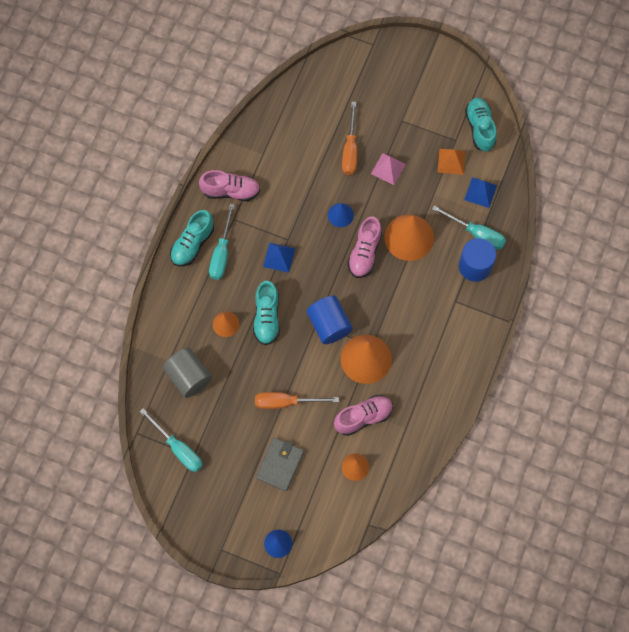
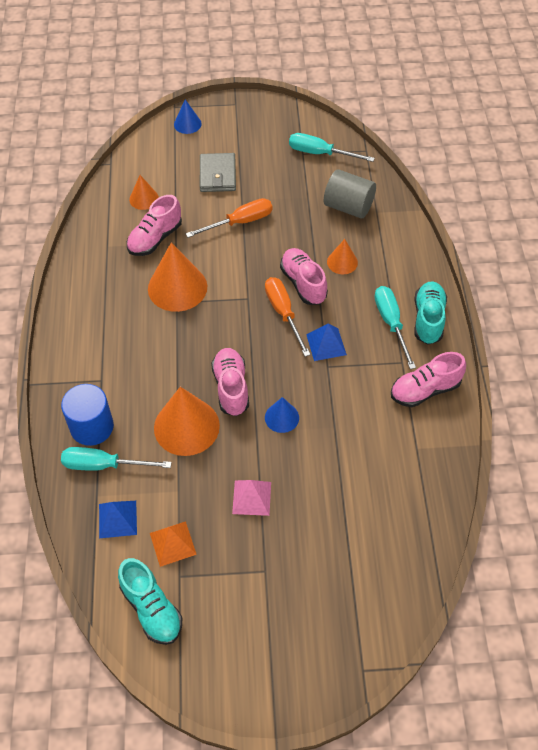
camera: 155 degrees right, 15 degrees down
turquoise shoe [253,281,280,345] -> pink shoe [280,248,328,305]
blue cylinder [307,296,353,344] -> none
orange screwdriver [342,102,357,175] -> orange screwdriver moved to [265,277,311,357]

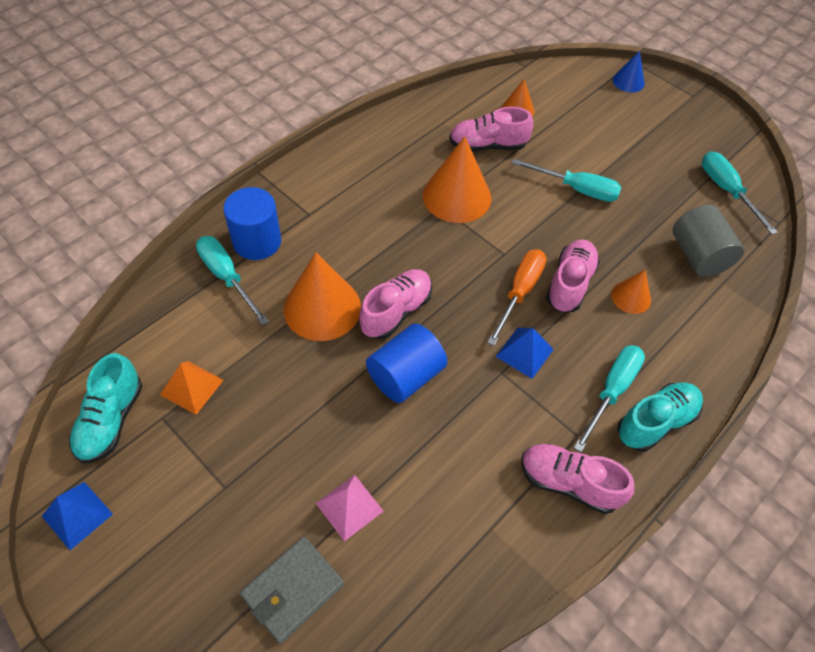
camera: 45 degrees right, 0 degrees up
blue pyramid [99,501,137,538] -> blue pyramid moved to [42,482,113,550]
orange screwdriver [186,198,273,238] -> turquoise screwdriver [512,158,621,202]
grey wallet [200,153,236,192] -> grey wallet moved to [240,537,344,644]
pink pyramid [232,480,271,516] -> pink pyramid moved to [316,475,384,541]
blue cone [265,397,299,433] -> blue cylinder [366,323,447,403]

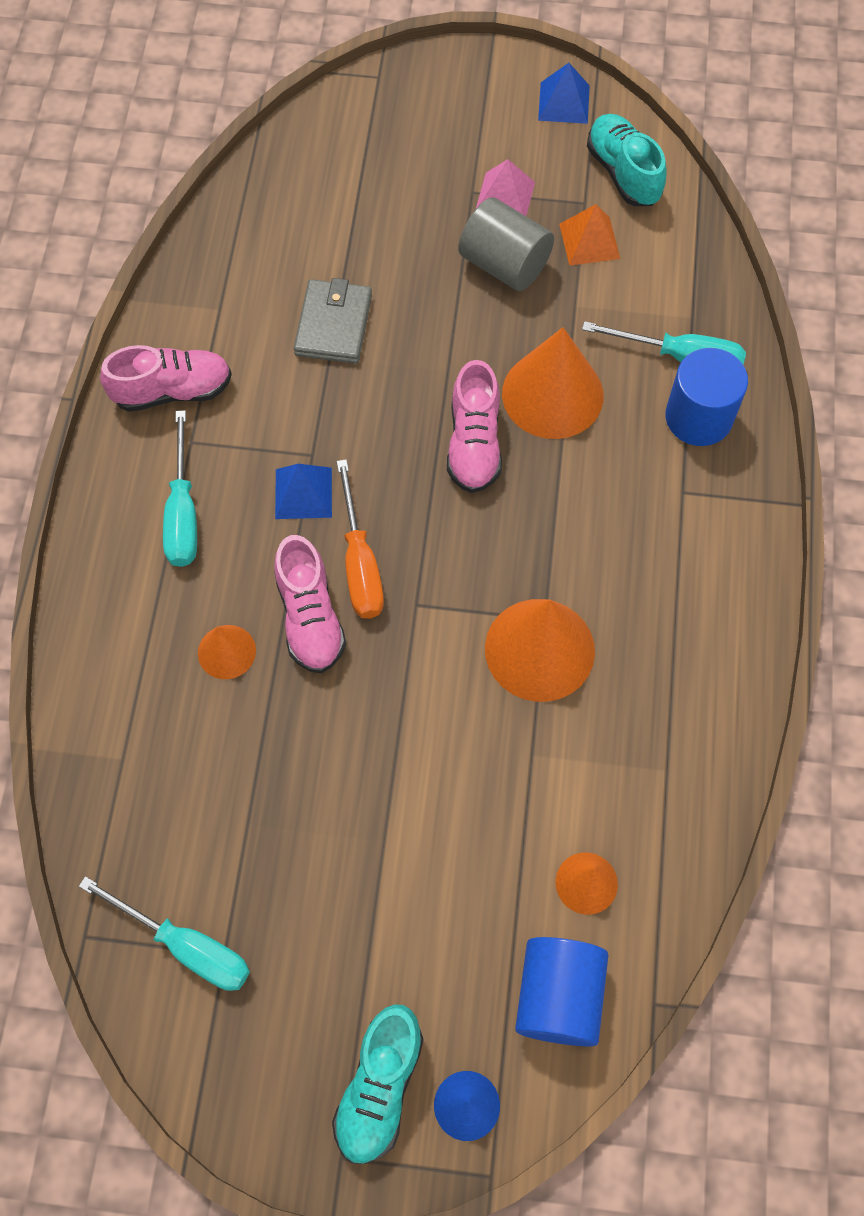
camera: 145 degrees right, 10 degrees up
grey wallet [240,537,344,644] -> grey wallet moved to [294,278,372,364]
pink pyramid [316,475,384,541] -> pink pyramid moved to [476,159,535,216]
blue cylinder [366,323,447,403] -> blue cylinder moved to [515,937,608,1046]
pink shoe [449,107,533,152] -> none
turquoise screwdriver [512,158,621,202] -> none
turquoise shoe [617,383,703,452] -> turquoise shoe moved to [332,1004,424,1164]
grey cylinder [673,205,744,277] -> grey cylinder moved to [458,197,554,291]

